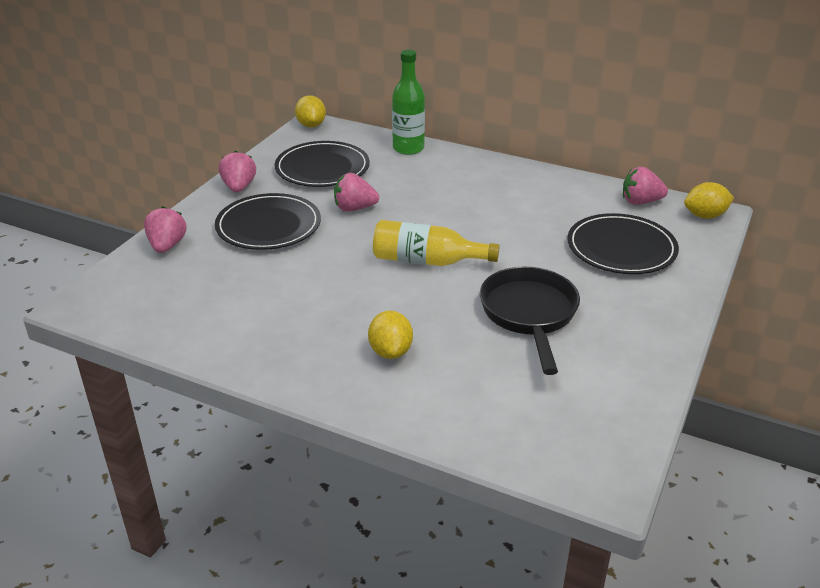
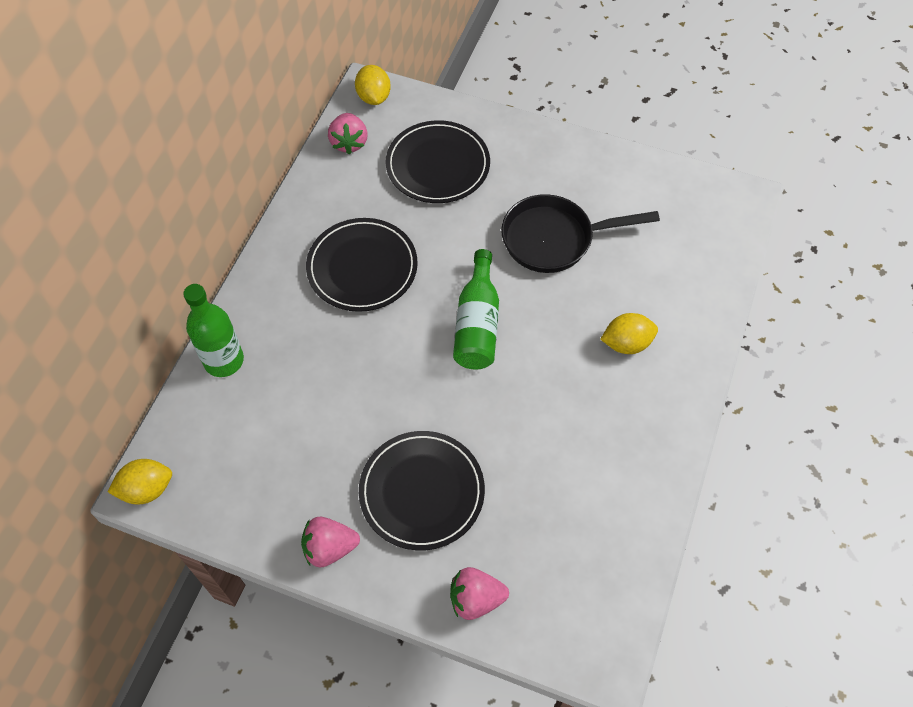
camera: 95 degrees left, 25 degrees up
black plate [275,141,370,187] -> black plate moved to [306,218,418,312]
pink strawberry [334,173,379,211] -> none
yellow bottle [373,220,500,266] -> green bottle [453,249,499,370]

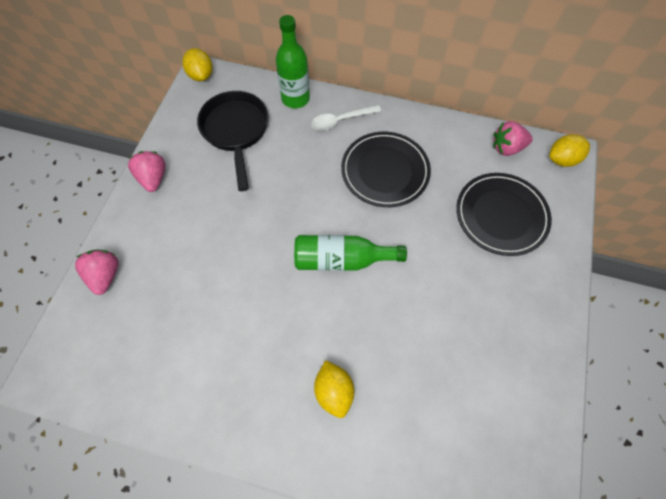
camera: 85 degrees right, 5 degrees up
black plate [359,431,485,550] -> none
black pan [501,194,660,273] -> black pan moved to [197,91,268,191]
none -> white spoon [311,105,381,131]

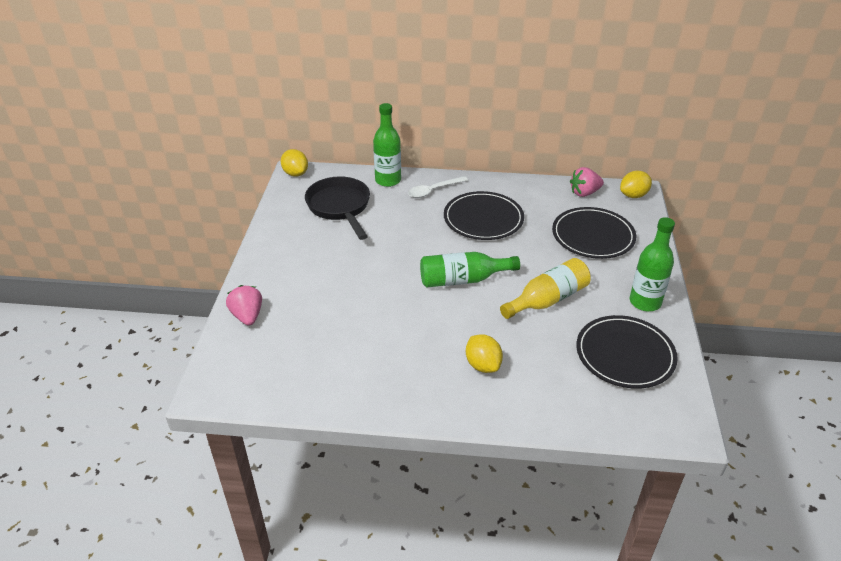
camera: 10 degrees left, 25 degrees down
pink strawberry [128,151,166,192] -> none
none -> yellow bottle [500,258,591,319]
none -> black plate [576,315,678,389]
none -> green bottle [630,217,675,311]

